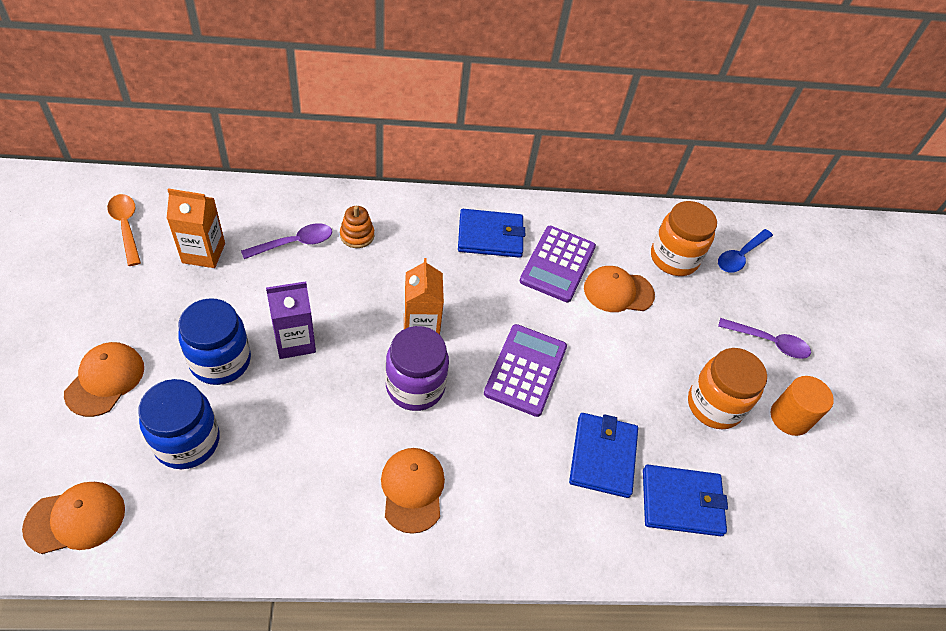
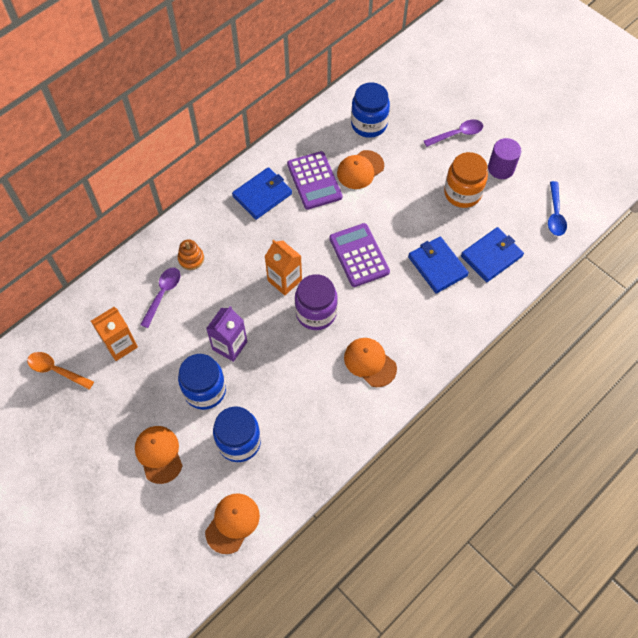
camera: 35 degrees left, 10 degrees up
orange jar [651,201,717,276] -> blue jar [351,82,390,138]
blue spoon [718,229,773,273] -> blue spoon moved to [548,181,567,236]
orange cylinder [771,376,834,436] -> purple cylinder [488,138,521,179]

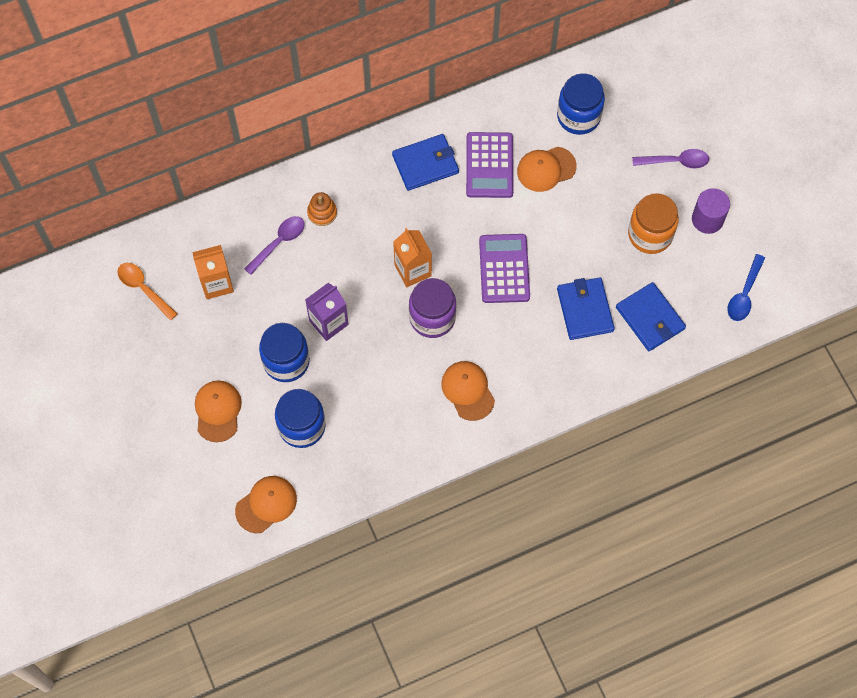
camera: 20 degrees right, 5 degrees up
blue wallet [461,227,524,282] -> blue wallet turned 75 degrees clockwise [616,282,686,351]

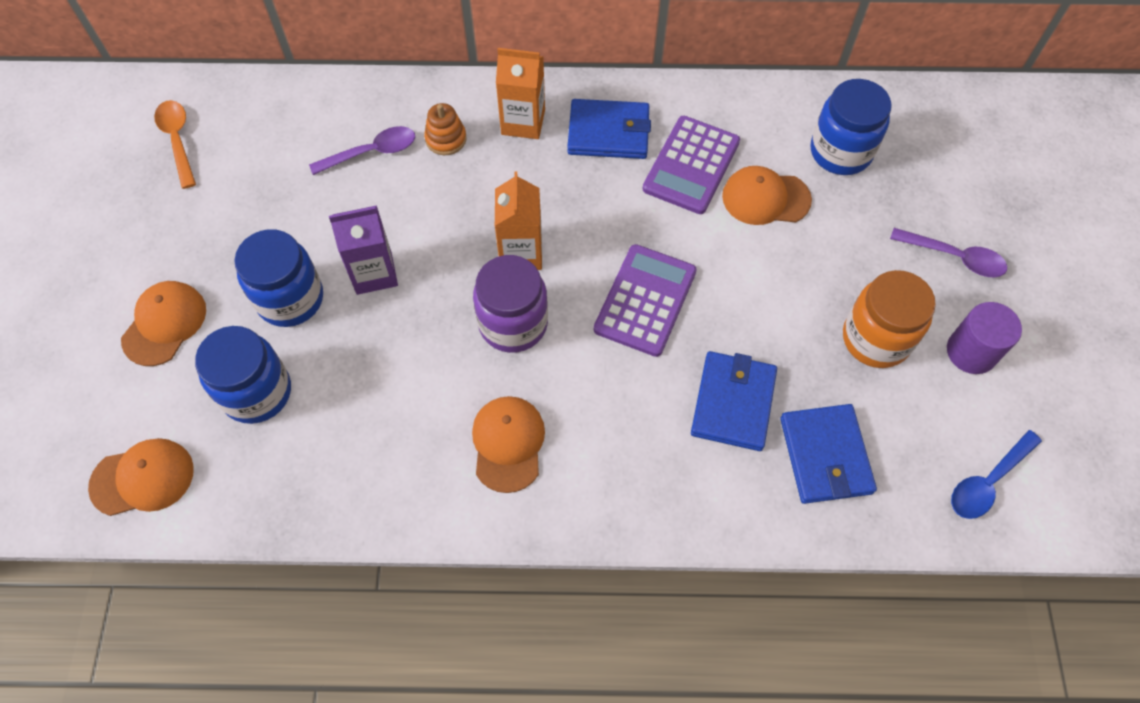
camera: 25 degrees right, 5 degrees down
orange carton [192,245,234,299] -> orange carton moved to [496,48,545,139]

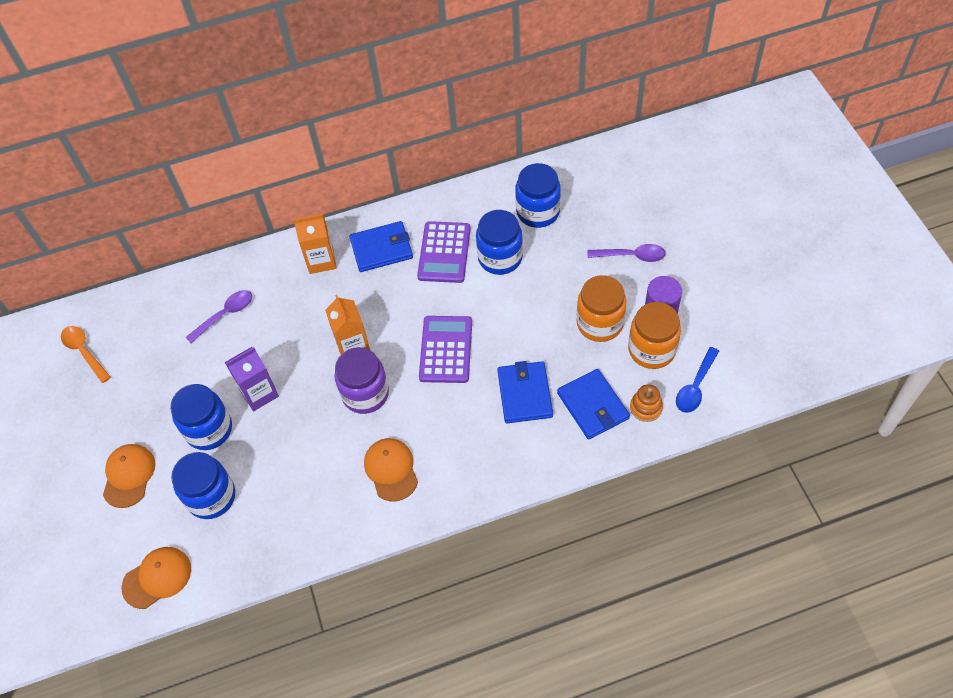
camera: 15 degrees left, 5 degrees down
orange stacking toy [424,103,466,155] -> orange stacking toy moved to [630,384,663,422]
orange cap [722,166,812,225] -> blue jar [476,210,523,275]
none -> orange jar [628,302,681,369]

